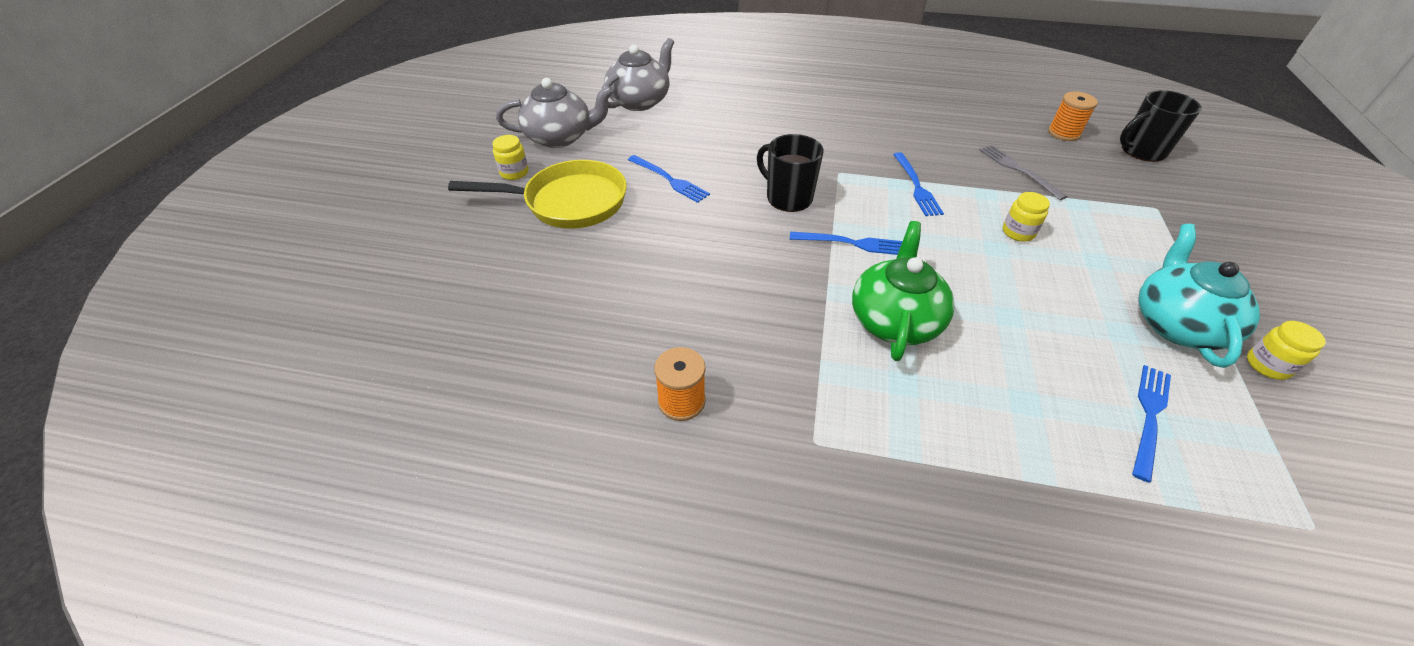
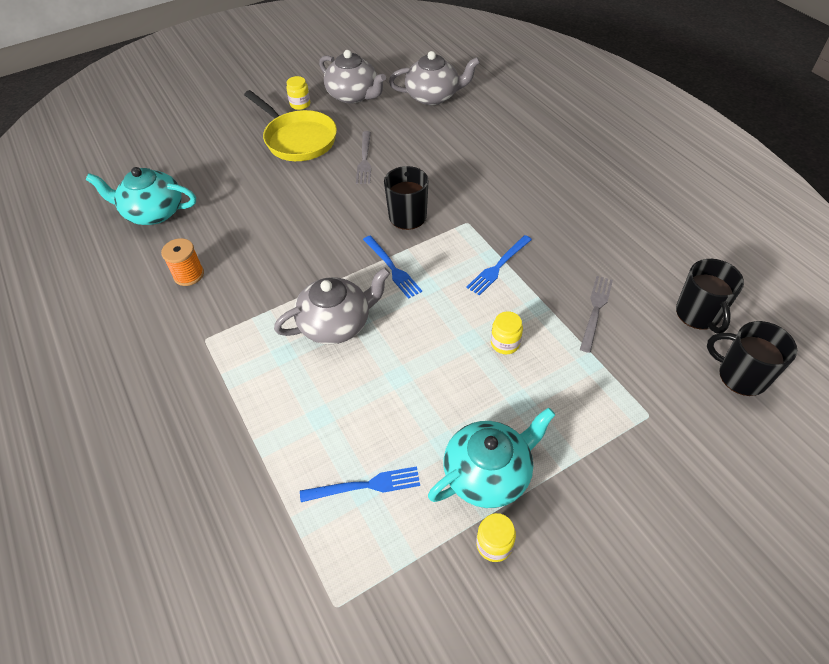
camera: 50 degrees right, 5 degrees up
blue fork [628,155,710,203] -> grey fork [356,131,371,184]
green teapot [852,221,955,361] -> grey teapot [274,267,390,344]
orange spool [1048,91,1098,141] -> black mug [676,259,744,334]
none -> turquoise teapot [86,167,196,225]

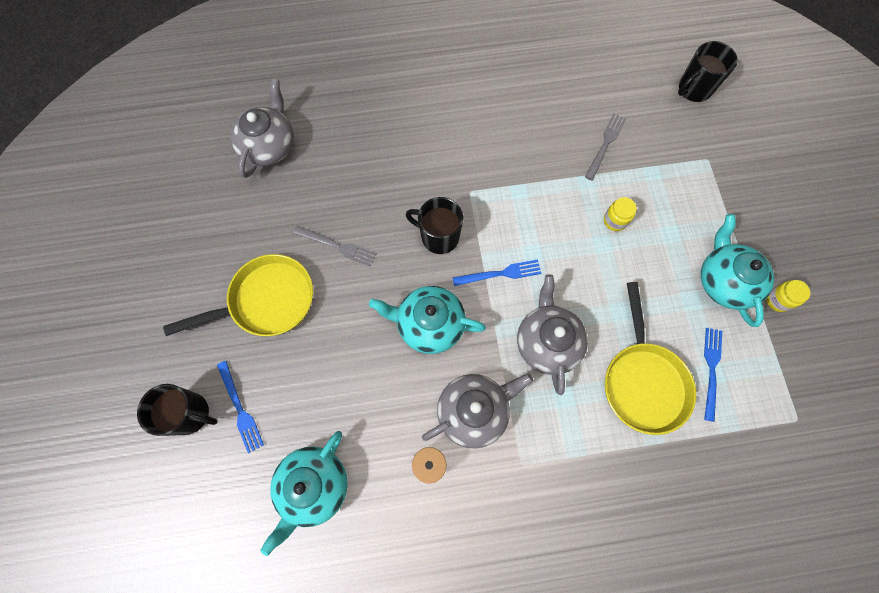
camera: 70 degrees left, 20 degrees up
yellow jar [286,76,310,110] -> none
grey teapot [319,50,386,104] -> grey teapot moved to [422,374,533,449]
blue fork [466,235,532,296] -> blue fork moved to [217,361,264,453]
grey fork [580,276,613,353] -> grey fork turned 75 degrees clockwise [585,113,626,181]
black mug [676,259,744,334] -> black mug moved to [137,384,218,436]
none -> turquoise teapot [369,286,486,354]
none -> yellow pan [605,282,696,435]

